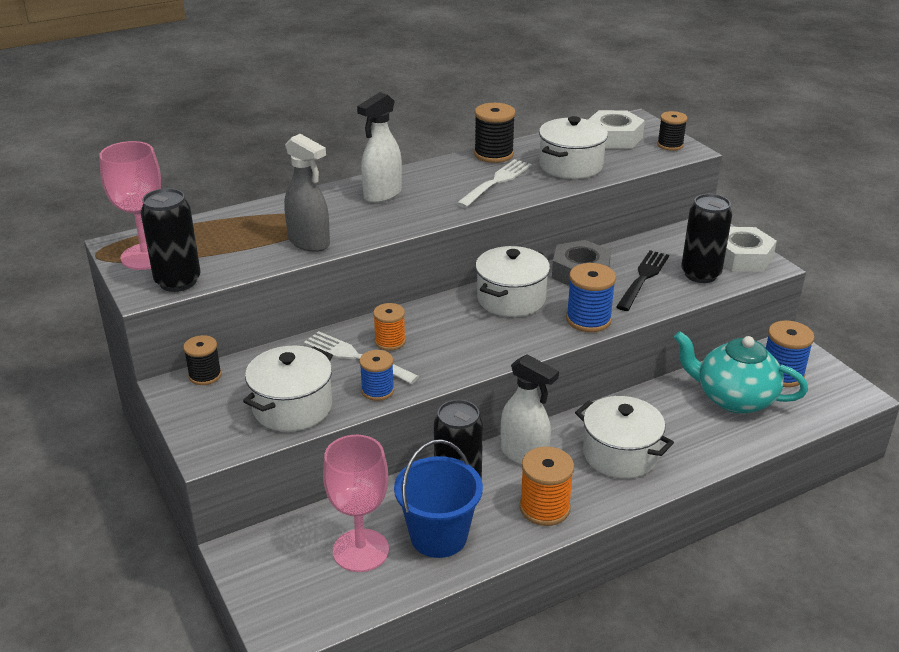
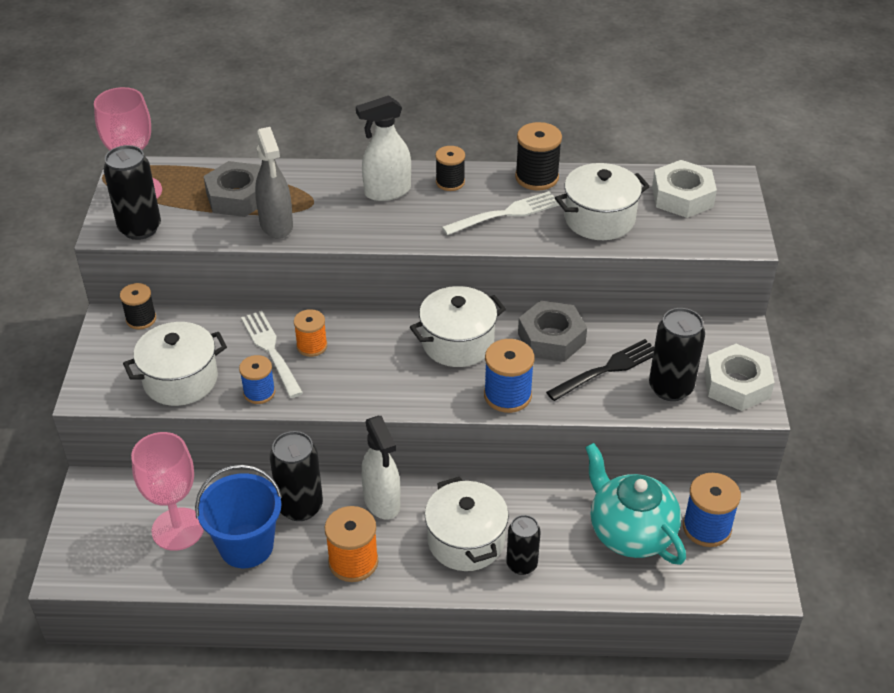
camera: 30 degrees right, 10 degrees up
black spool [657,111,687,151] -> black spool moved to [435,146,465,191]
none -> grey nut [204,161,261,217]
none -> black can [506,515,541,575]

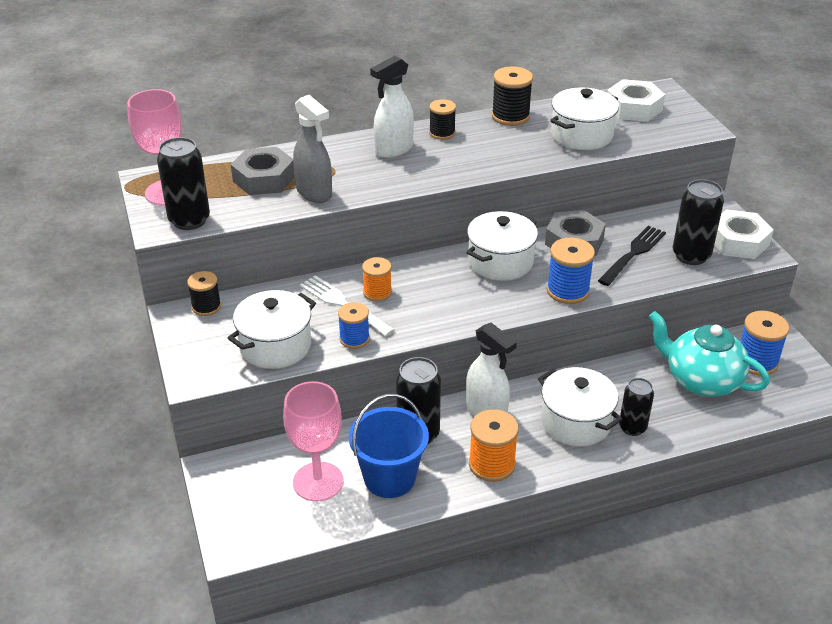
camera: 20 degrees left, 5 degrees down
white fork [442,191,559,235] -> none

